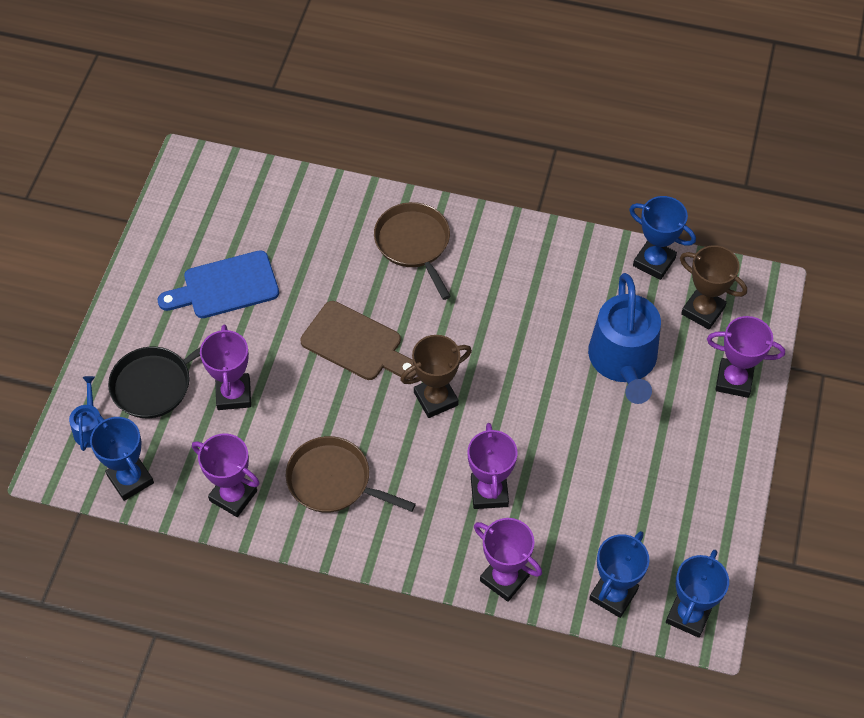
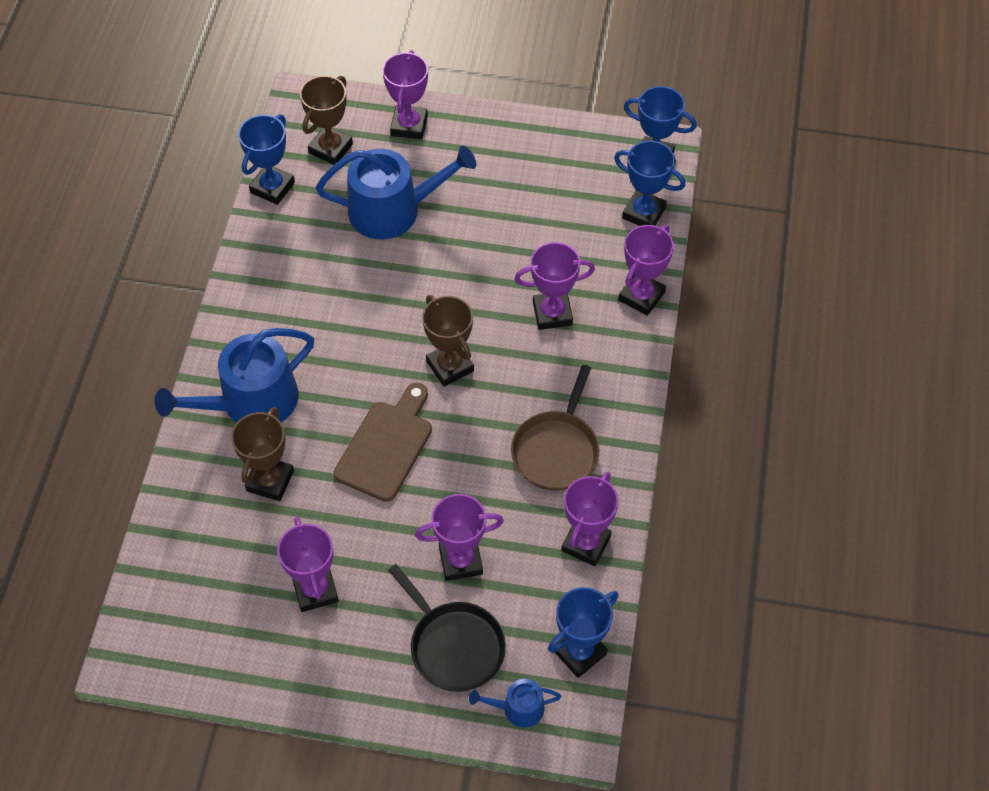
camera: 95 degrees left, 0 degrees up
blue cutting board [158,250,279,318] -> purple trophy [277,517,339,612]
brown pan [374,202,451,300] -> blue watering can [155,328,314,423]
none -> brown trophy [231,407,294,501]

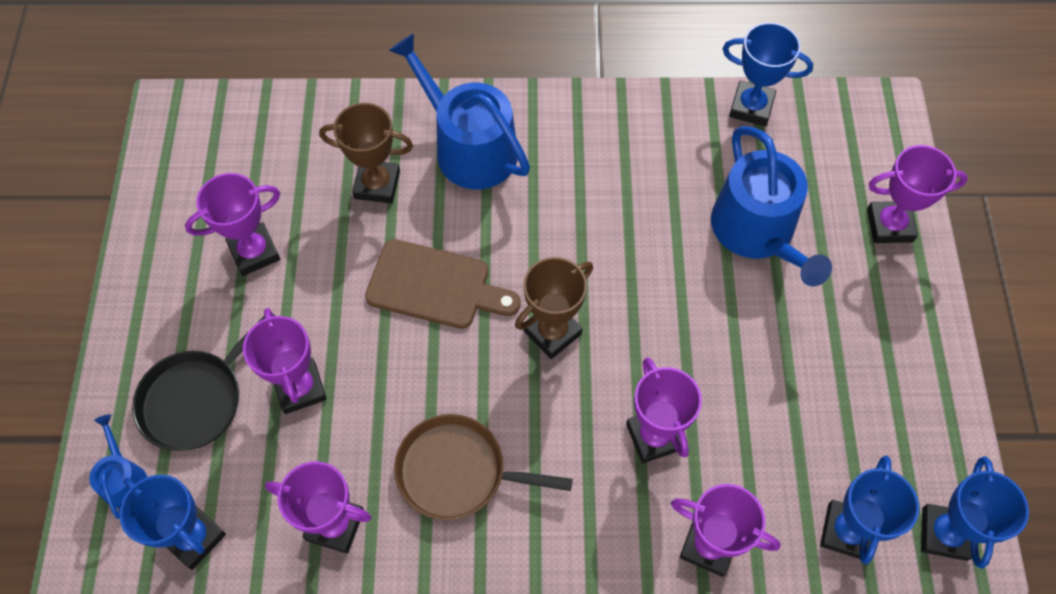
camera: 80 degrees right, 5 degrees up
brown trophy [300,76,353,165] -> none

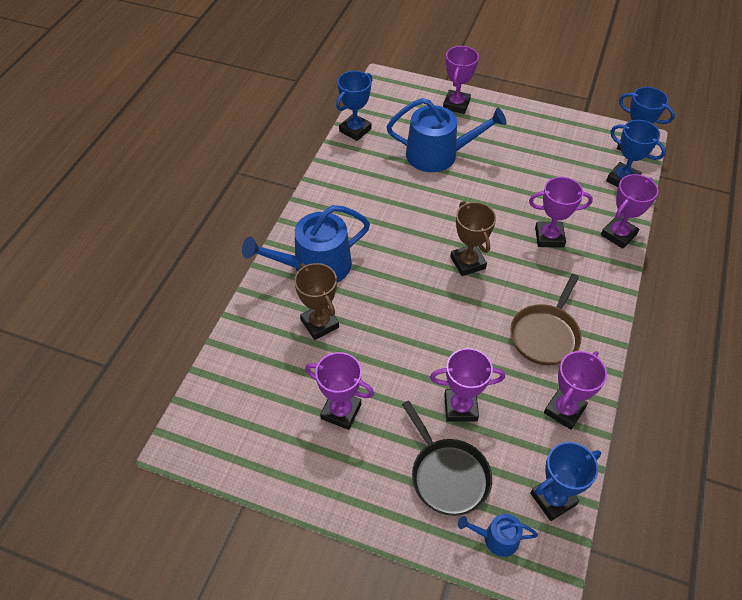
camera: 70 degrees left, 10 degrees down
purple trophy [185,173,280,276] -> purple trophy turned 60 degrees counterclockwise [305,352,374,430]
brown trophy [319,103,413,204] -> brown trophy turned 60 degrees counterclockwise [294,263,339,340]
brown cutting board [365,239,521,329] -> none

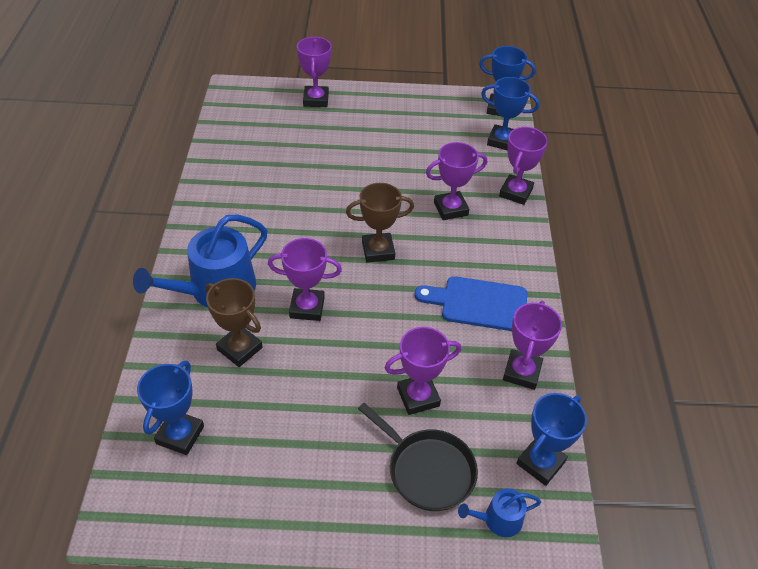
camera: 20 degrees left, 5 degrees down
purple trophy [305,352,374,430] -> purple trophy moved to [268,238,342,321]
blue trophy [336,71,372,141] -> blue trophy moved to [137,361,204,455]
blue watering can [387,98,506,172] -> none
brown trophy [450,201,496,276] -> brown trophy turned 60 degrees counterclockwise [346,183,414,263]
brown pan [510,274,582,365] -> blue cutting board [415,276,527,331]

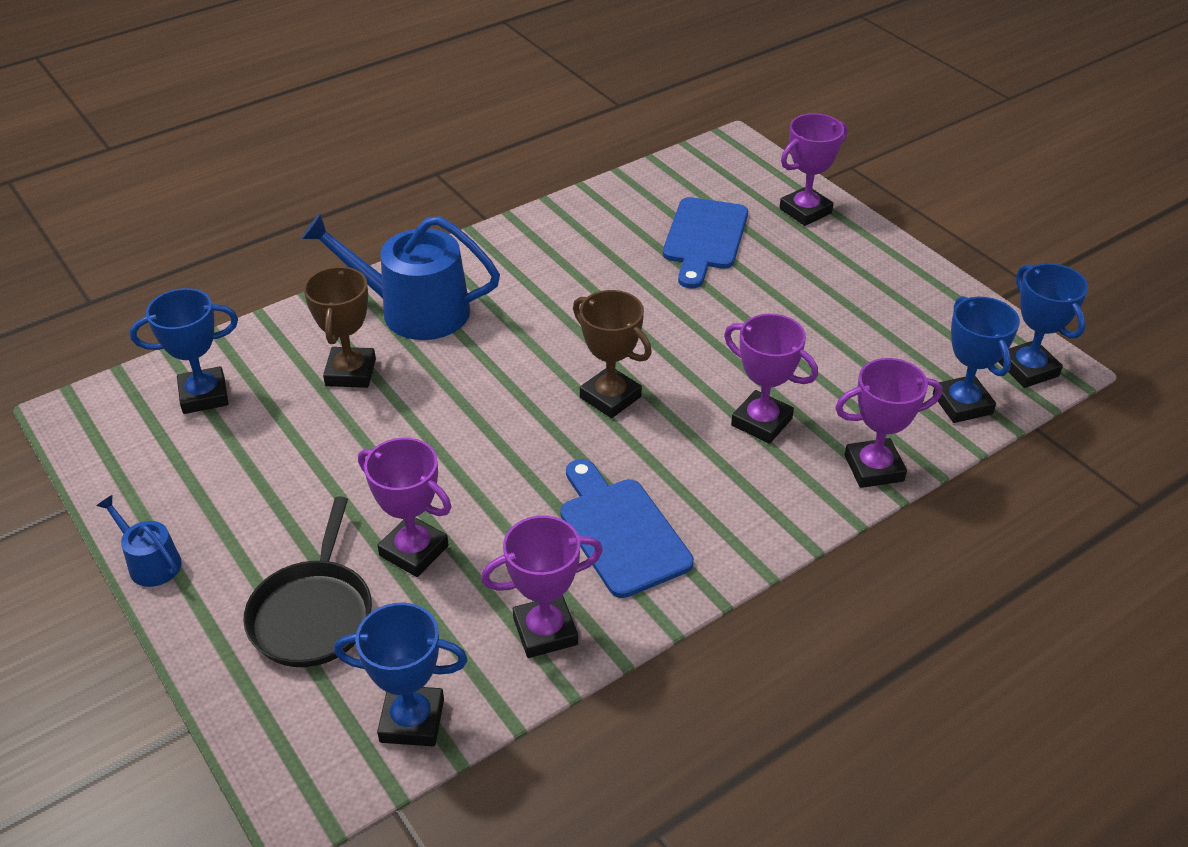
camera: 55 degrees right, 5 degrees down
purple trophy [268,238,342,321] -> none
blue watering can [458,489,541,537] -> blue watering can moved to [97,495,182,587]
none -> blue cutting board [663,197,748,289]

